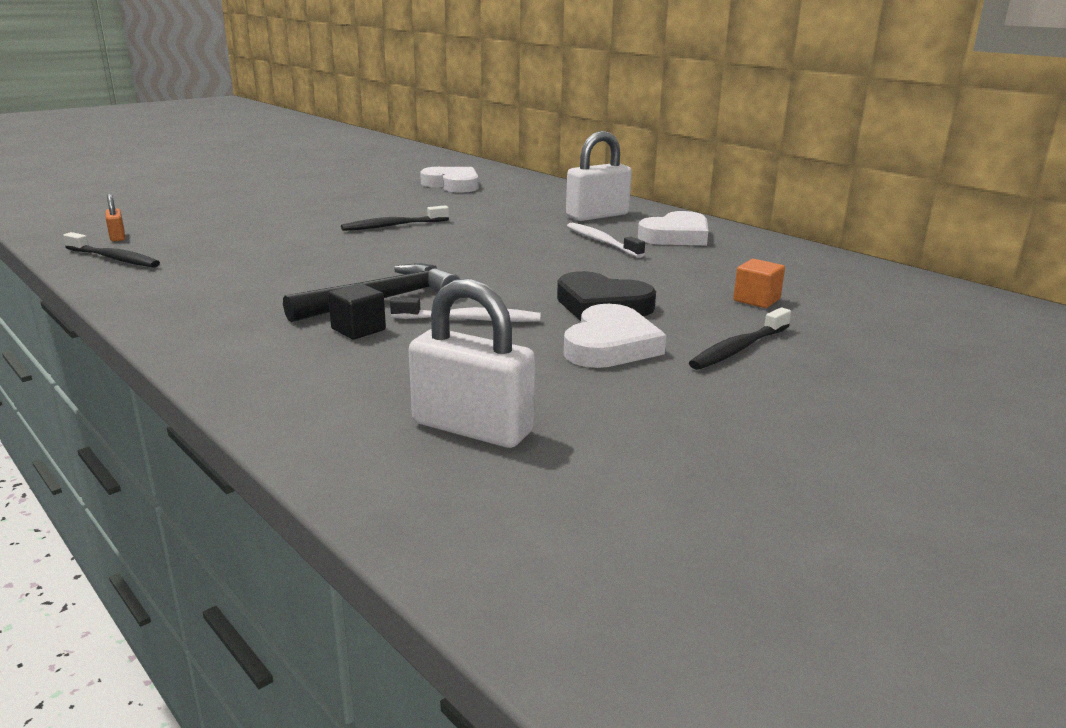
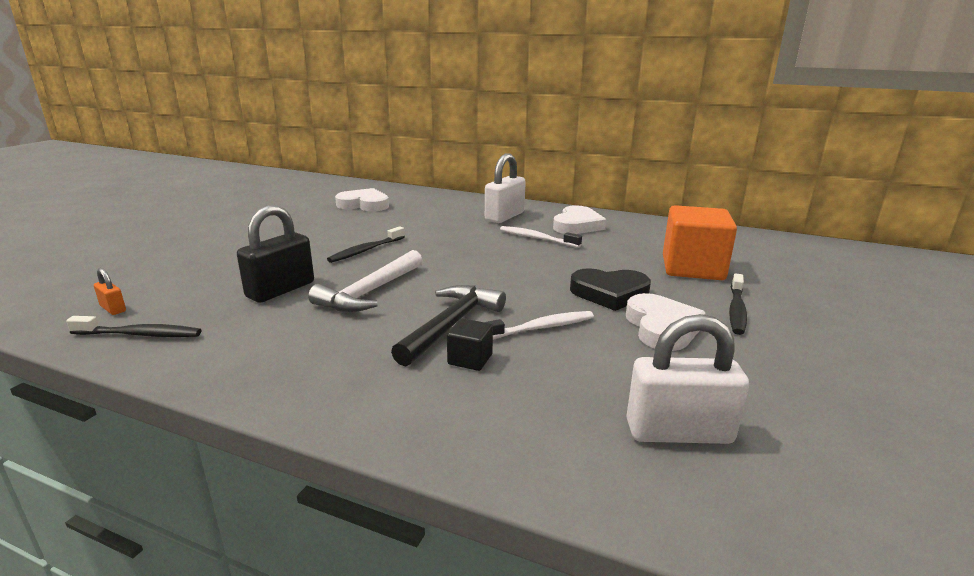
camera: 25 degrees left, 0 degrees up
orange cube [733,259,785,308] -> orange cube [663,205,737,280], size x2.17
none -> black padlock [237,205,314,303]
none -> white hammer [308,250,423,312]

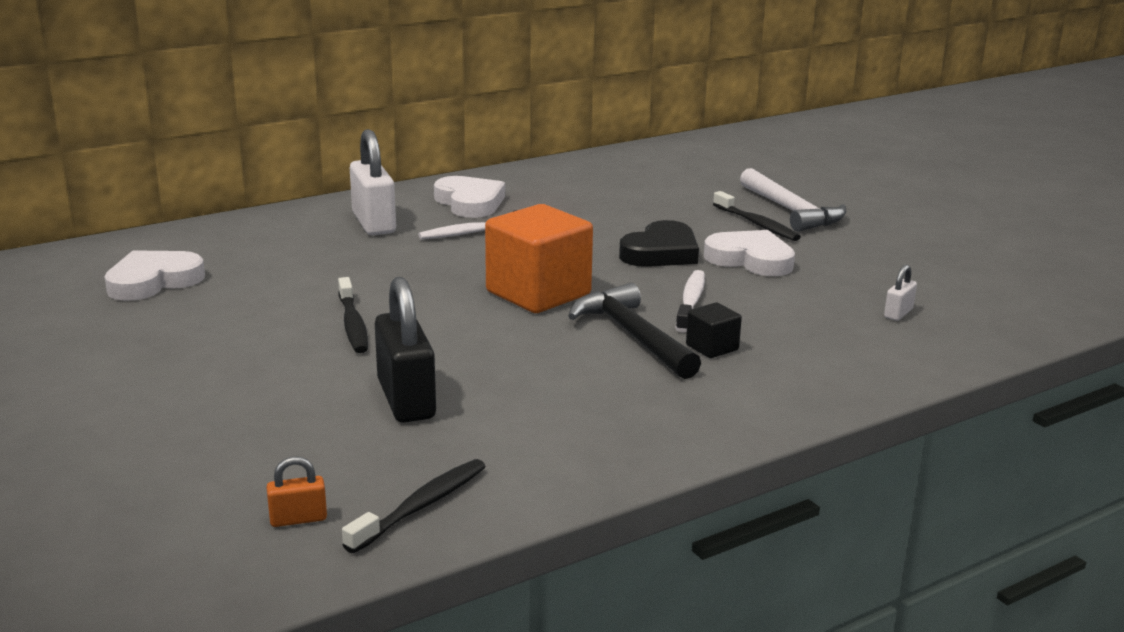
camera: 55 degrees left, 0 degrees up
white hammer [308,250,423,312] -> white hammer moved to [740,168,846,232]
white padlock [626,314,749,444] -> white padlock [884,264,917,321], size x0.47
orange cube [663,205,737,280] -> orange cube moved to [485,204,593,313]

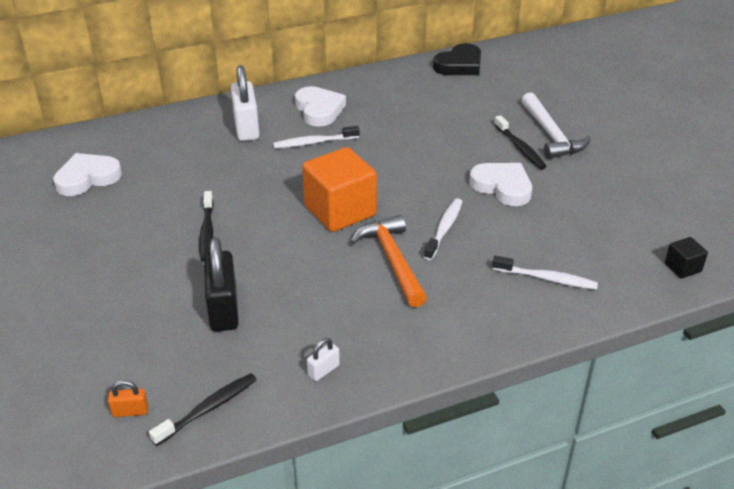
camera: 10 degrees right, 15 degrees up
black hammer [568,283,701,379] -> orange hammer [350,215,427,308]
black heart [619,220,699,267] -> black heart moved to [433,43,481,75]
black cube [686,302,742,358] -> black cube moved to [665,237,708,278]
white padlock [884,264,917,321] -> white padlock moved to [307,338,340,381]
none -> white toothbrush [492,256,598,290]

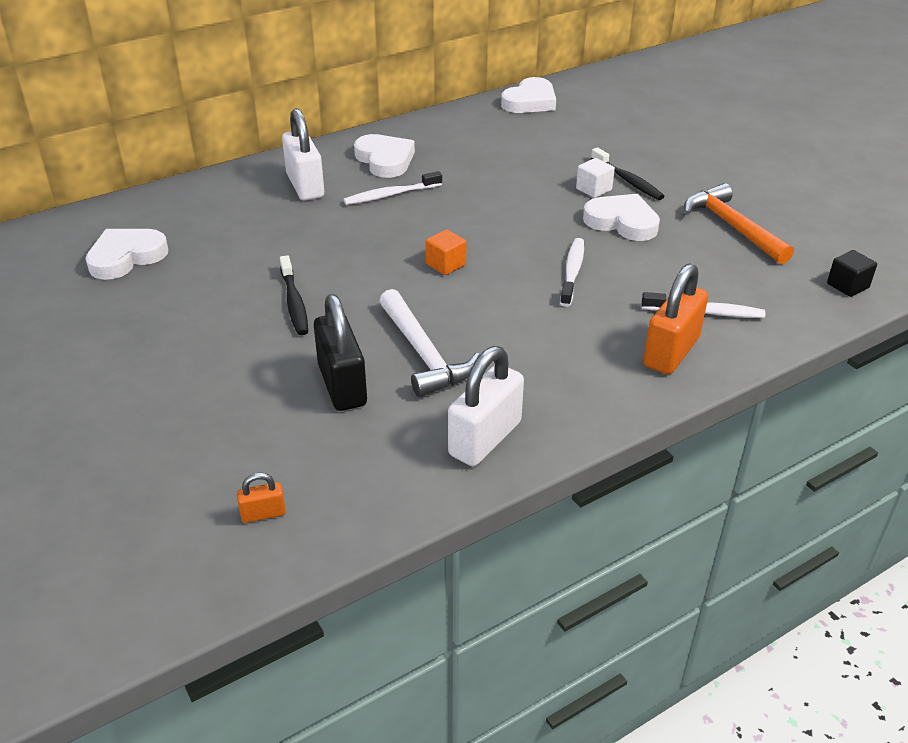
camera: 10 degrees left, 0 degrees up
black toothbrush [149,373,257,446] -> none
orange cube [302,147,377,232] -> orange cube [426,229,467,275], size x0.46
white padlock [307,338,340,381] -> white padlock [448,346,524,466], size x2.14
orange hammer [350,215,427,308] -> orange hammer moved to [684,183,794,264]
black heart [433,43,481,75] -> white heart [501,77,556,113]
white hammer [522,92,591,159] -> white hammer moved to [380,289,480,397]
none -> white cube [576,158,615,198]
none -> orange padlock [643,263,708,374]

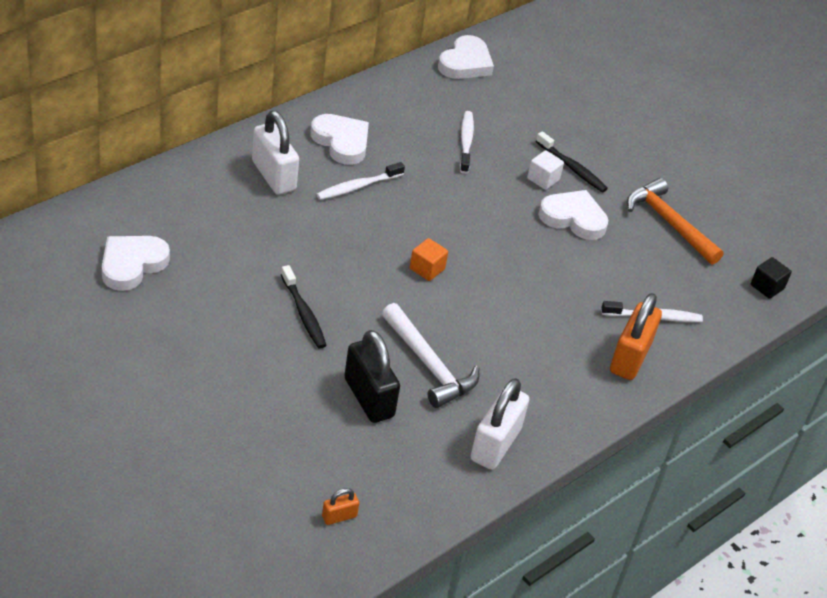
camera: 15 degrees left, 5 degrees up
white toothbrush [560,238,584,307] -> white toothbrush moved to [460,111,474,174]

